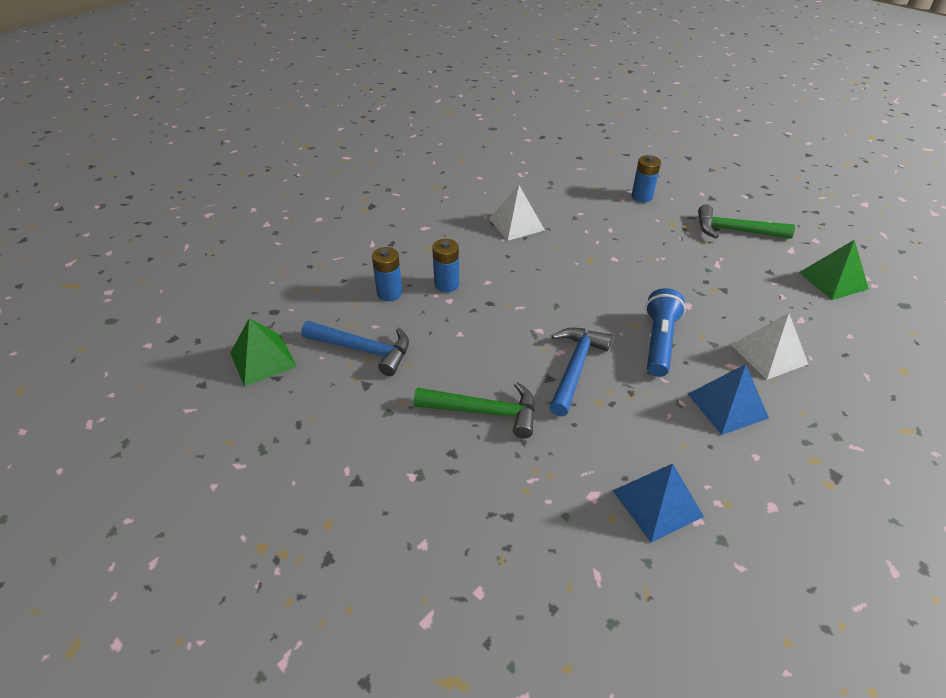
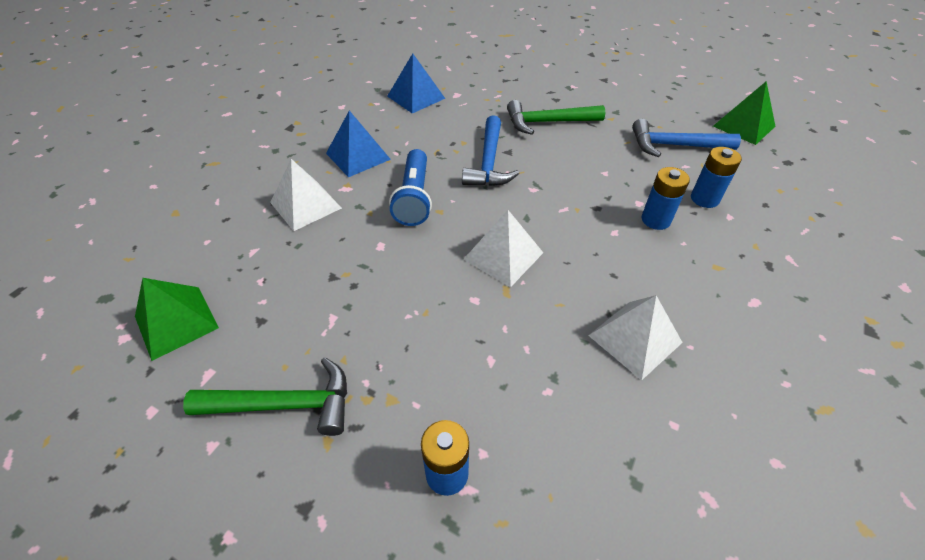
camera: 165 degrees right, 5 degrees up
none -> white pyramid [464,210,543,287]

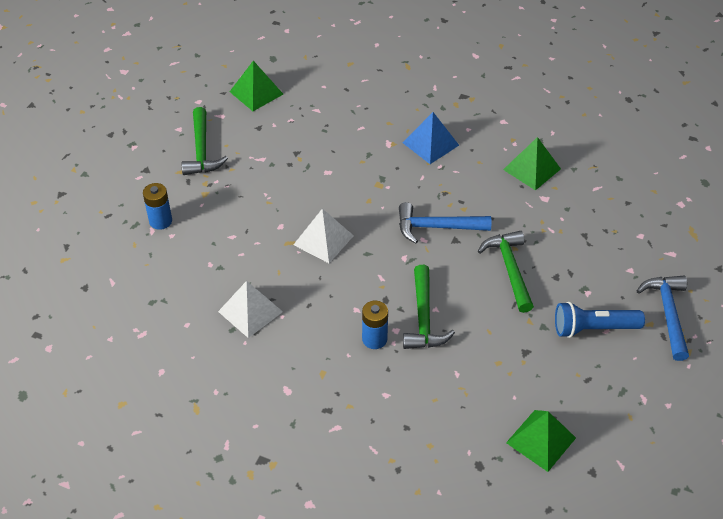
camera: 85 degrees right, 0 degrees up
white pyramid [270,159,342,231] -> none
blue pyramid [387,53,445,113] -> green pyramid [503,137,561,190]
blue flashlight [389,149,432,226] -> blue flashlight moved to [555,302,645,338]
blue hammer [632,119,741,157] -> blue hammer moved to [637,276,689,361]
blue battery [691,147,742,208] -> none
none -> green hammer [403,265,455,349]

